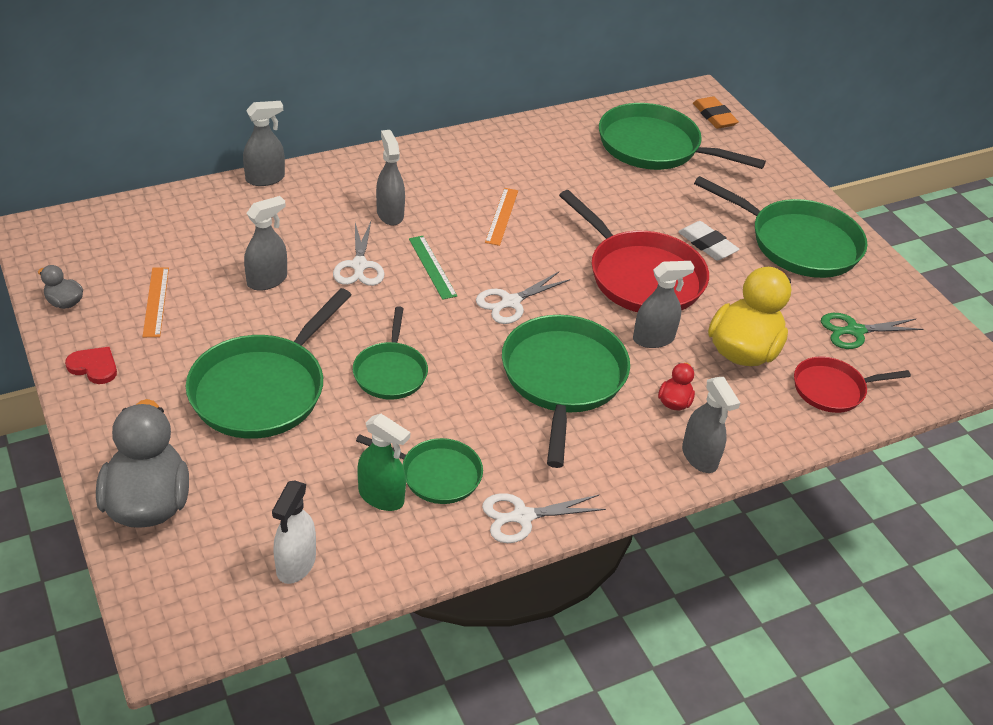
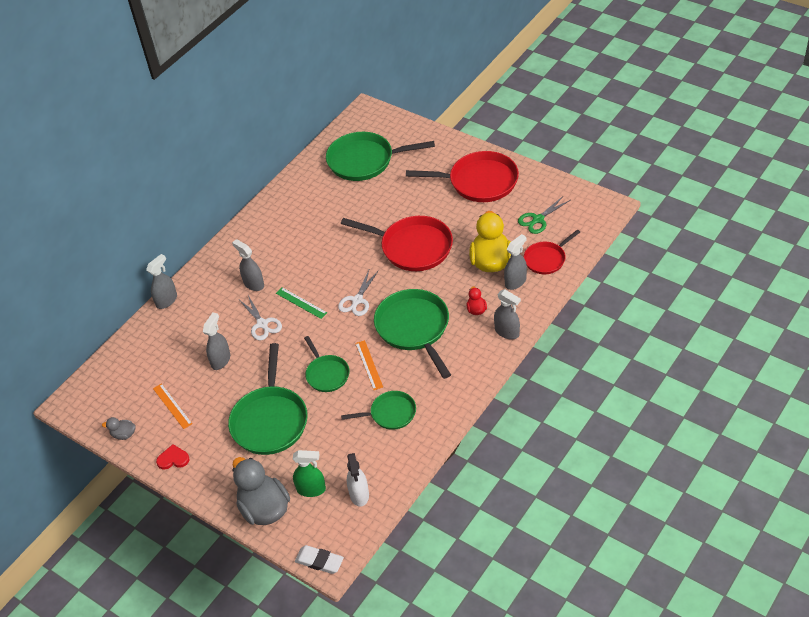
camera: 20 degrees left, 5 degrees up
green spray bottle [357,414,410,511] -> green spray bottle moved to [293,450,326,497]
white scissors [482,493,606,543] -> none
orange ruler [485,188,518,246] -> orange ruler moved to [355,340,383,390]
grey spray bottle [633,261,694,348] -> grey spray bottle moved to [504,234,527,290]
white eraser [678,221,740,261] -> white eraser moved to [295,545,344,574]
orange eraser [693,96,739,129] -> none
green pan [694,176,868,278] -> red pan [406,151,519,202]

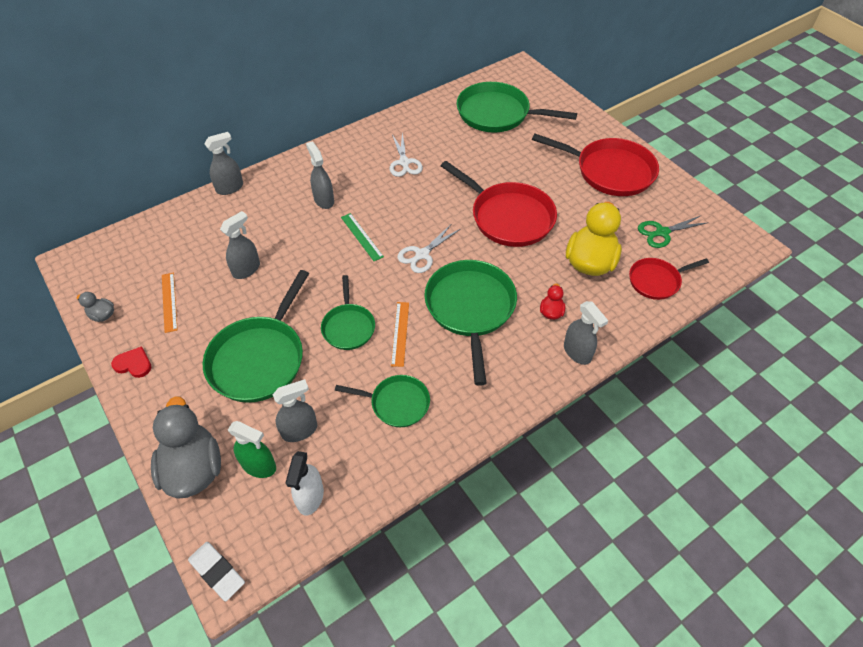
camera: 15 degrees right, 5 degrees up
white scissors [240,296,282,340] -> white scissors moved to [389,132,423,177]
grey spray bottle [504,234,527,290] -> grey spray bottle moved to [272,379,317,442]

